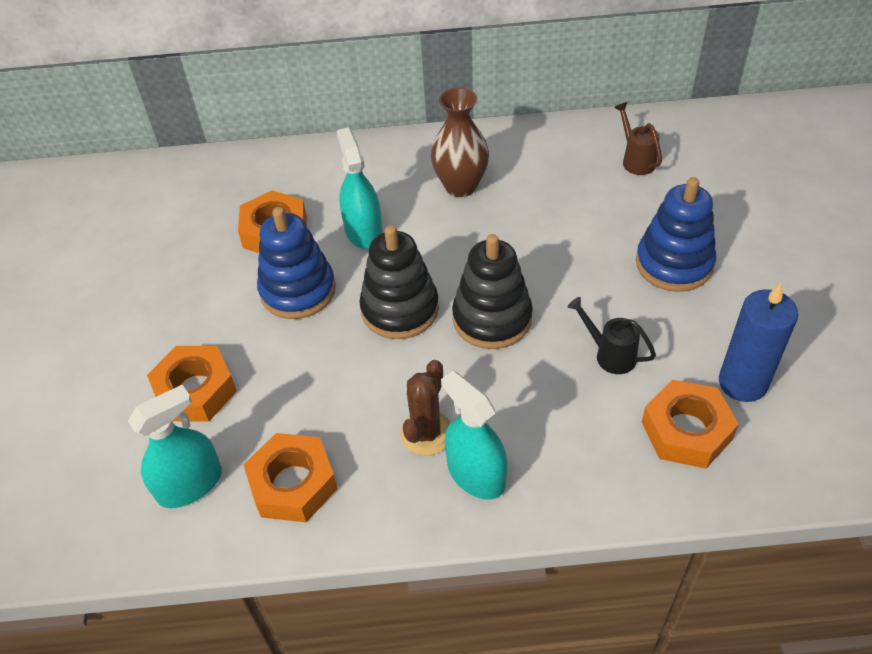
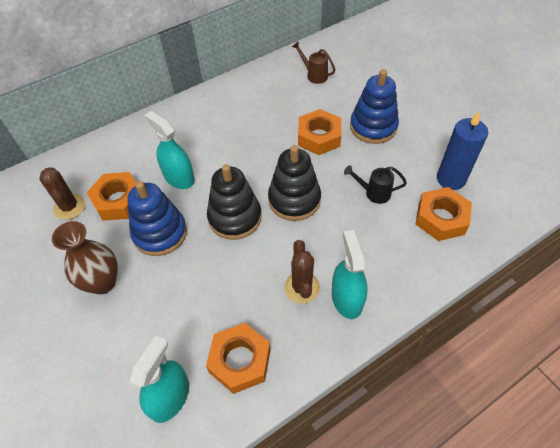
camera: 30 degrees left, 5 degrees up
orange nut [147,346,237,422] -> orange nut moved to [298,109,342,155]
brown vase [431,88,489,197] -> brown vase moved to [52,221,118,295]
turquoise spray bottle [441,371,507,499] -> turquoise spray bottle turned 60 degrees clockwise [332,230,368,319]
none -> brown cactus [39,167,85,220]

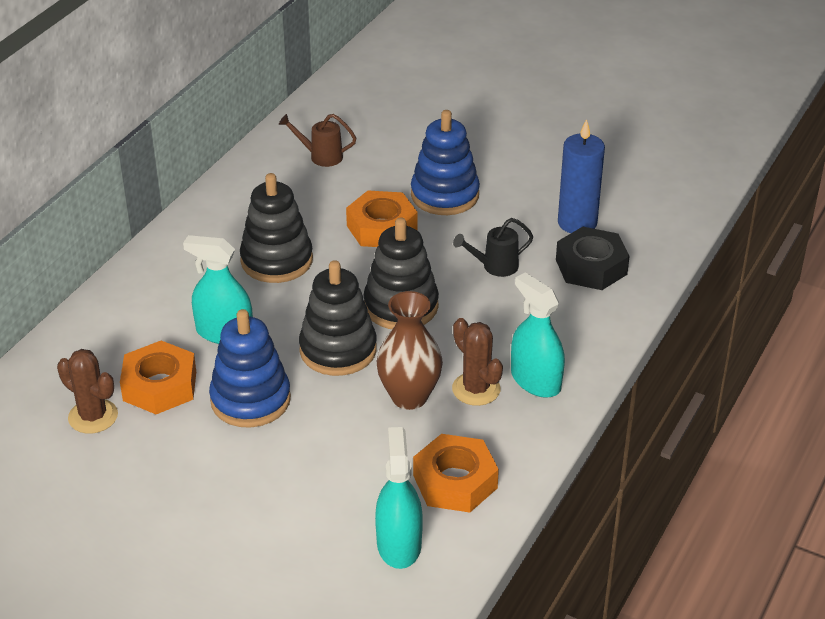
camera: 30 degrees left, 15 degrees down
brown vase [52,221,118,295] -> brown vase moved to [377,291,443,410]
orange nut [415,187,472,241] -> black nut [556,227,630,290]
none -> black stacking toy [240,173,313,283]

